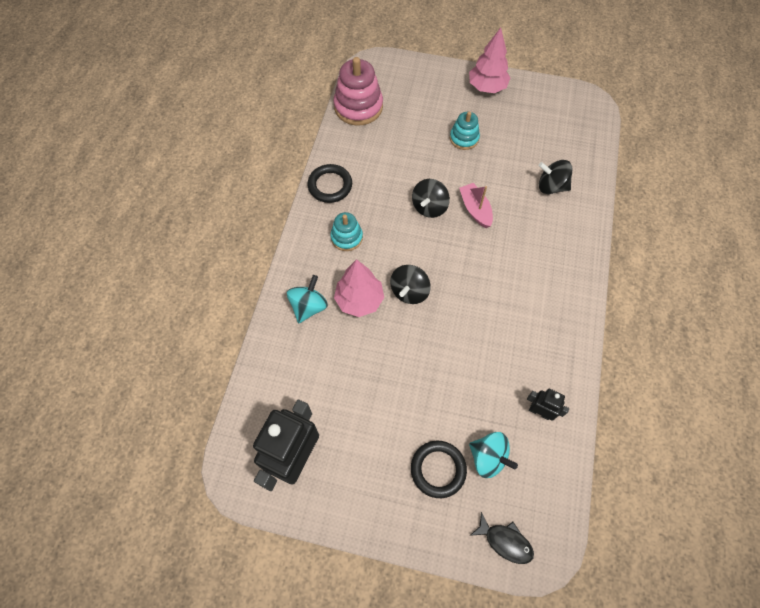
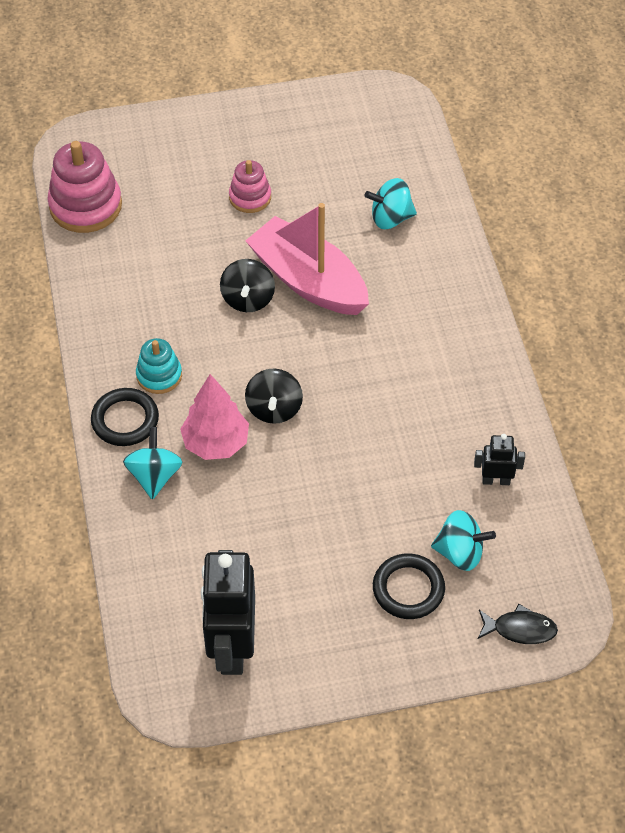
camera: 25 degrees left, 10 degrees down
black ring [307,164,352,203] -> black ring moved to [91,388,159,446]
turquoise stacking toy [450,112,480,150] -> pink stacking toy [229,160,271,213]
pink boat [459,183,493,228] -> pink boat [245,203,369,315], size x1.96
pink tree [469,27,510,93] -> none
black spinning top [539,160,573,194] -> turquoise spinning top [365,178,417,229]

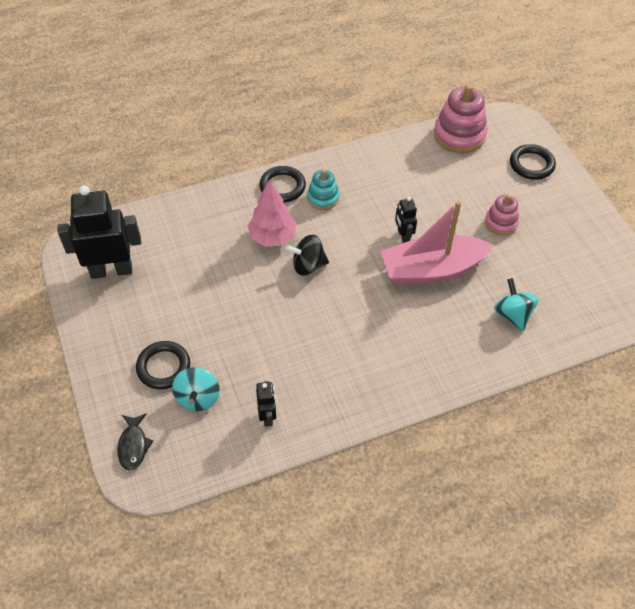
camera: 80 degrees right, 0 degrees up
turquoise spinning top [123,427,183,500] -> none
black spinning top [220,259,275,312] -> black robot [395,197,417,243]
pink boat [245,203,369,315] -> pink boat turned 135 degrees counterclockwise [380,201,494,285]
none -> black ring [510,144,556,180]

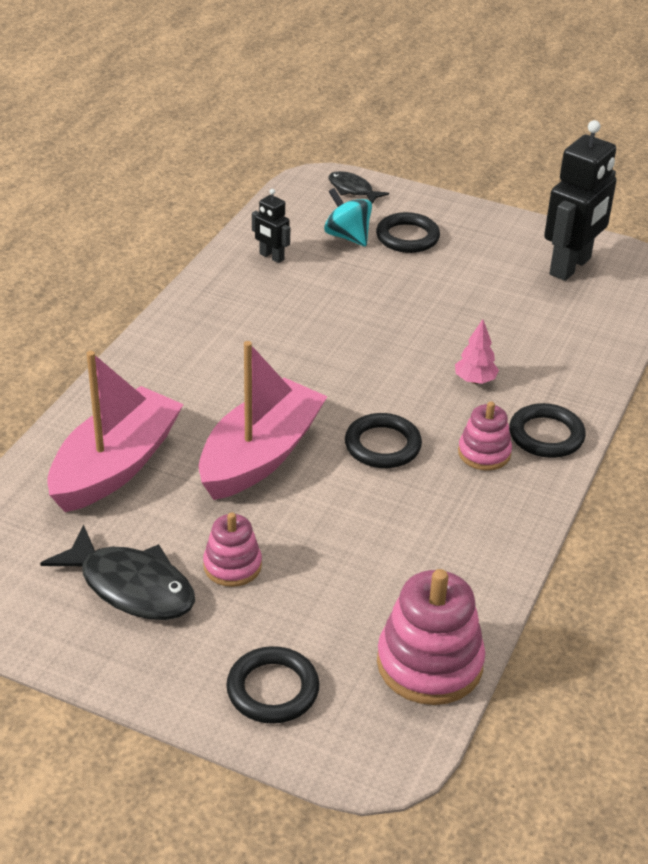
camera: 135 degrees right, 15 degrees down
pink tree [248,180,296,246] -> pink tree [455,319,499,384], size x0.61
black spinning top [286,235,329,276] -> none
turquoise stacking toy [307,170,339,210] -> pink stacking toy [458,401,512,471]
black robot [395,197,417,243] -> none
turquoise spinning top [494,278,539,331] -> pink boat [47,351,184,512]
none -> black fish [40,525,195,620]
none -> black ring [345,413,422,468]

